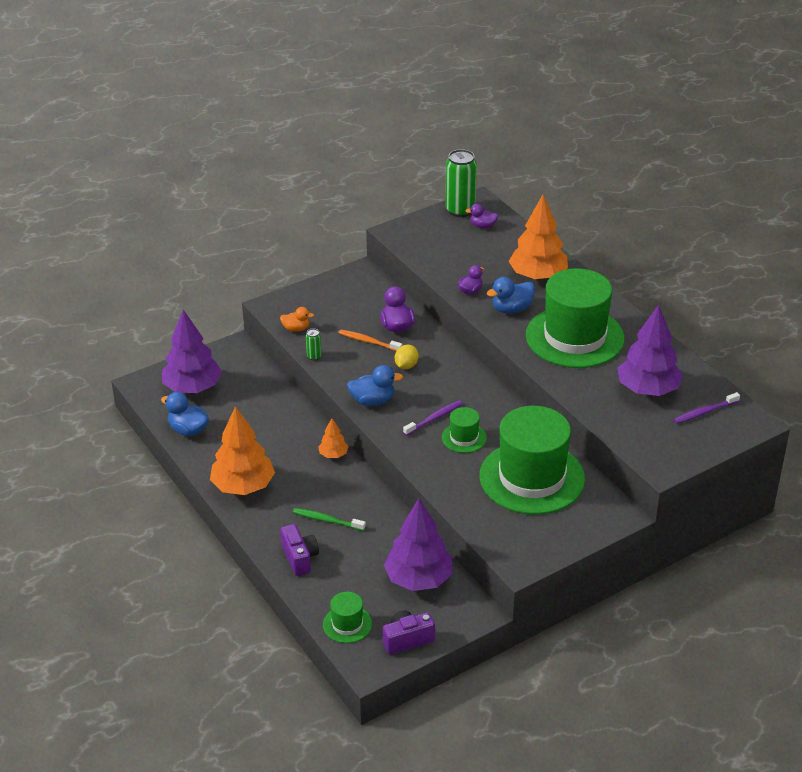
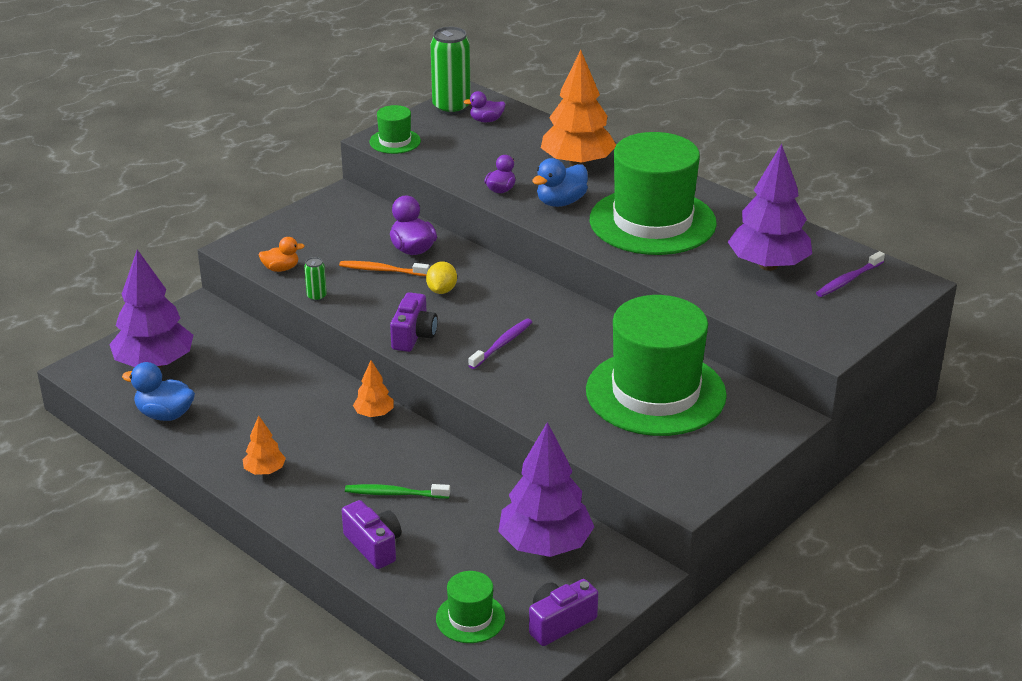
camera: 15 degrees left, 5 degrees down
orange tree [210,406,275,495] -> orange tree [242,416,286,475], size x0.48
blue duck [347,365,403,406] -> purple camera [390,292,438,352]
green hat [442,407,487,453] -> green hat moved to [369,105,421,154]

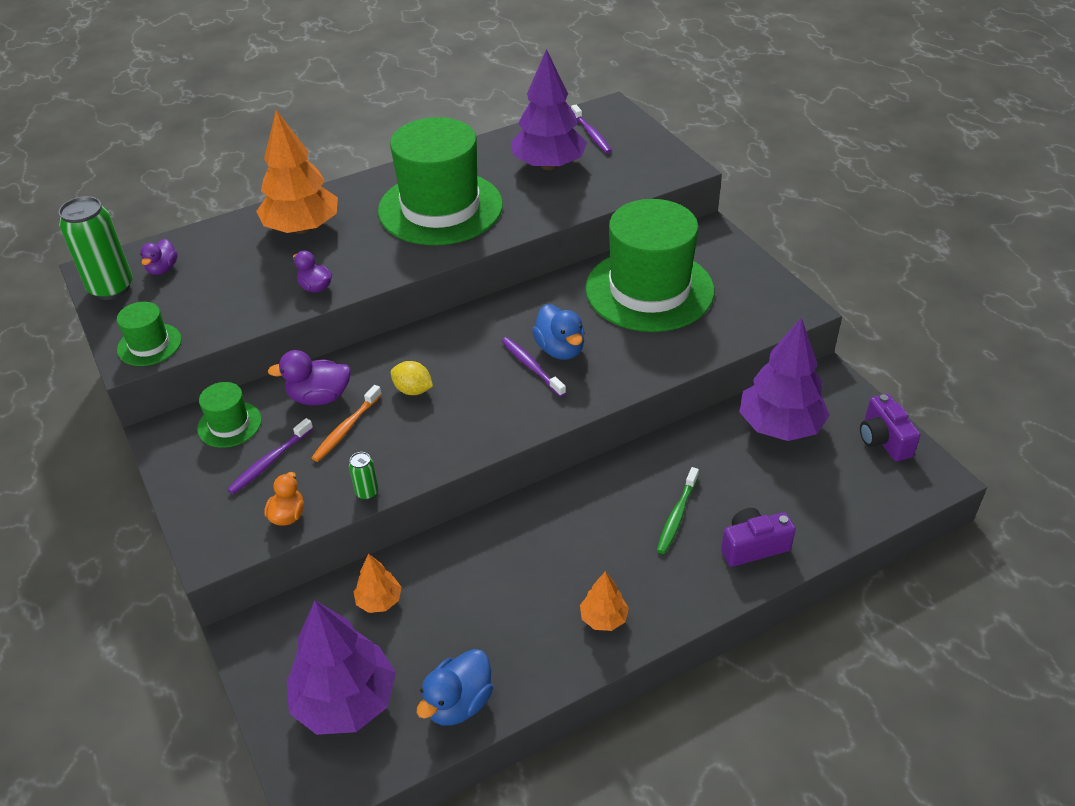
camera: 70 degrees left, 10 degrees up
orange tree [353,360,394,417] -> orange tree moved to [353,554,402,613]
purple camera [390,292,438,352] -> none
green hat [436,571,506,643] -> green hat moved to [197,382,262,448]
blue duck [532,158,588,207] -> blue duck moved to [532,304,585,360]
none -> purple toothbrush [227,418,313,494]

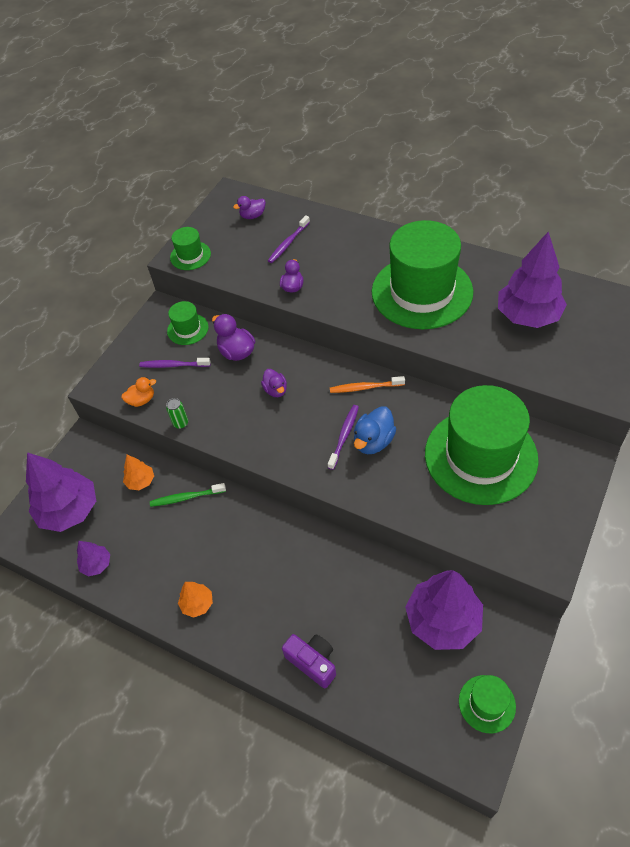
camera: 60 degrees right, 10 degrees up
green can [58,196,133,300] -> none
orange tree [256,110,338,234] -> none
orange toothbrush [312,385,382,462] -> orange toothbrush moved to [330,376,405,393]
yellow lemon [391,361,433,395] -> purple duck [261,369,287,397]
blue duck [417,649,493,726] -> purple tree [77,541,110,576]
purple toothbrush [571,105,612,154] -> purple toothbrush moved to [268,215,310,263]
green toothbrush [657,467,699,554] -> green toothbrush moved to [150,483,226,507]
purple camera [860,394,921,461] -> green hat [459,675,516,733]

